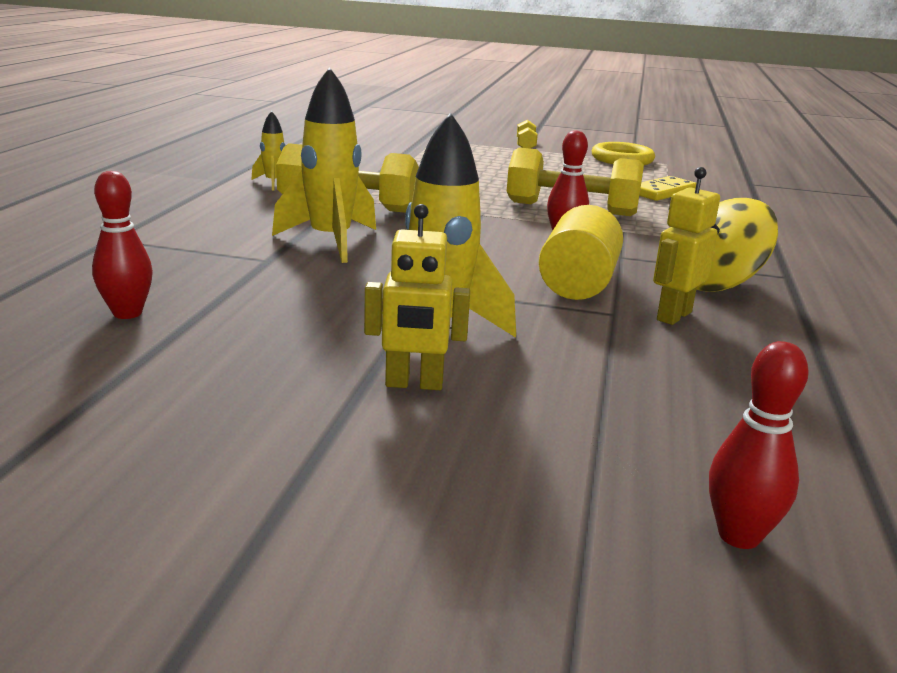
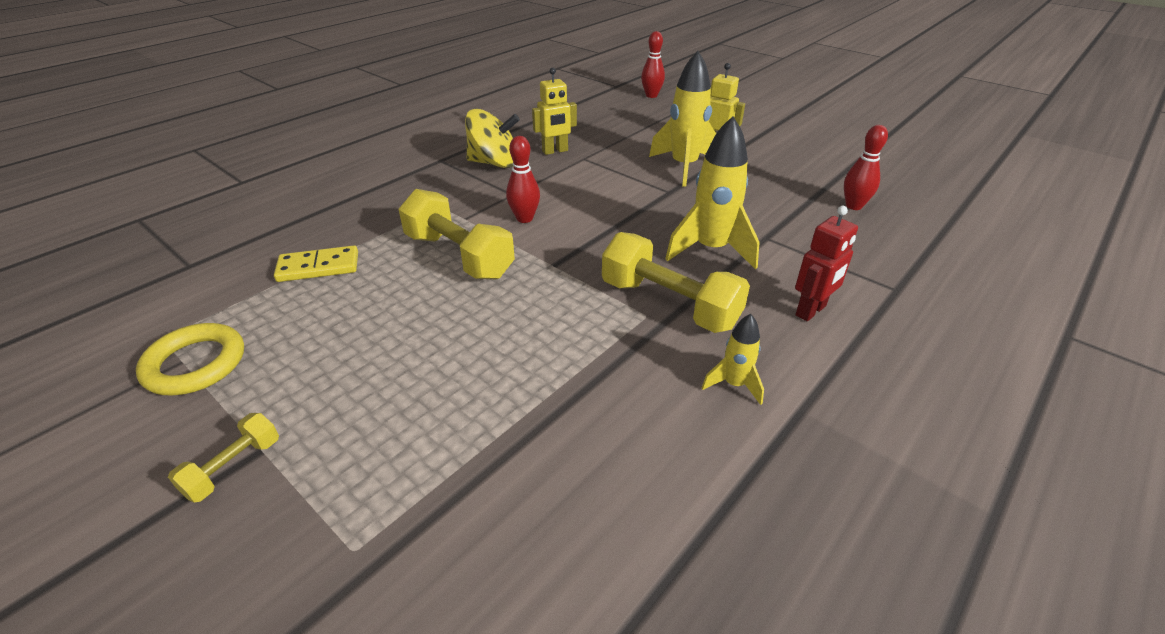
camera: 150 degrees left, 15 degrees up
yellow cylinder [539,205,623,300] -> none
none -> red robot [795,206,858,321]

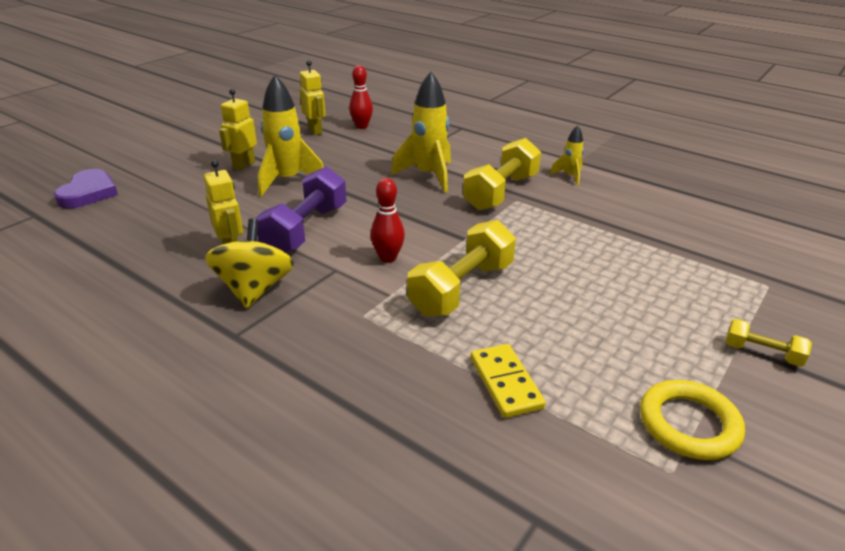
camera: 95 degrees left, 5 degrees down
red bowling pin [641,31,665,98] -> purple heart [54,169,118,208]
red robot [795,206,858,321] -> none
none -> purple dumbbell [255,167,346,253]
none -> yellow robot [300,60,325,135]

